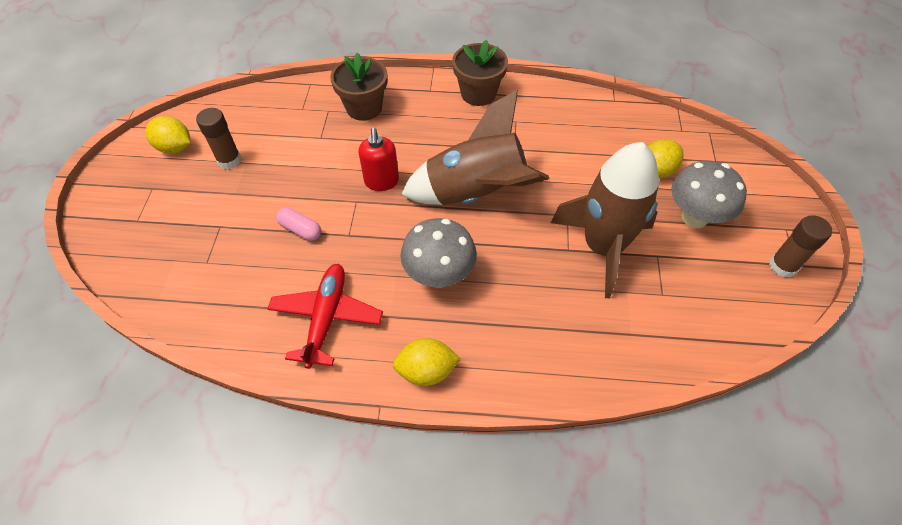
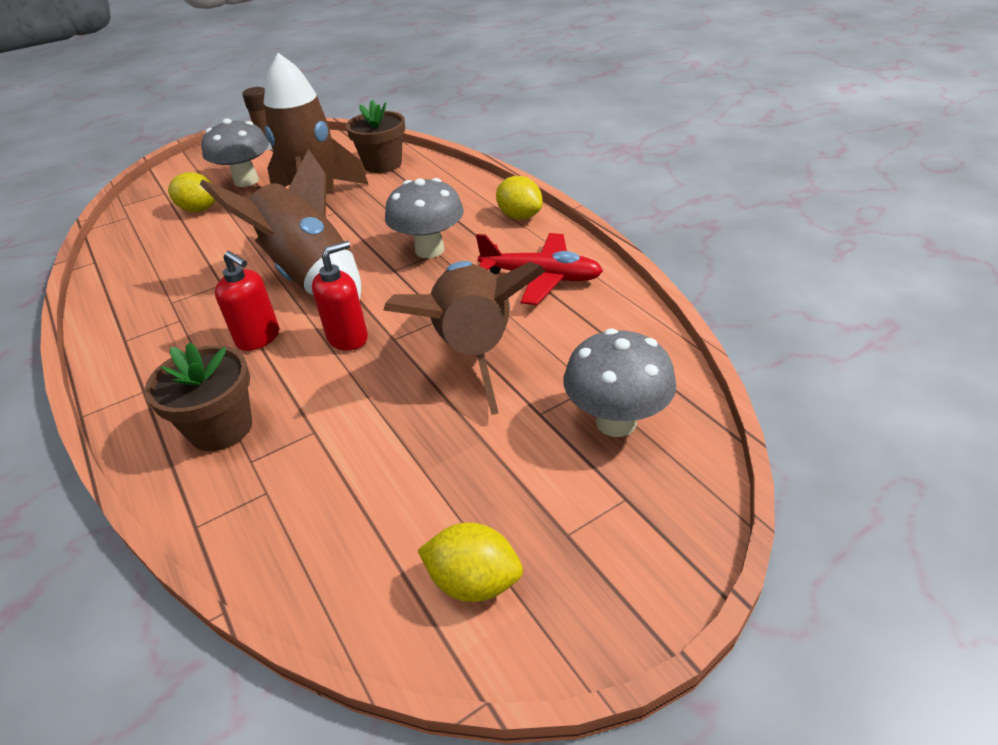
camera: 125 degrees left, 15 degrees down
yellow lemon [145,116,191,154] -> yellow lemon turned 60 degrees counterclockwise [418,522,523,602]
brown glue stick [196,108,241,169] -> none
red plane [267,264,383,369] -> red plane turned 135 degrees counterclockwise [476,233,603,305]
pink capsule [276,208,321,241] -> brown rocket [384,261,546,415]
brown flower pot [452,40,508,106] -> brown flower pot moved to [346,100,405,173]
none -> red soap dispenser [215,251,279,351]
none -> grey mushroom [563,329,677,437]

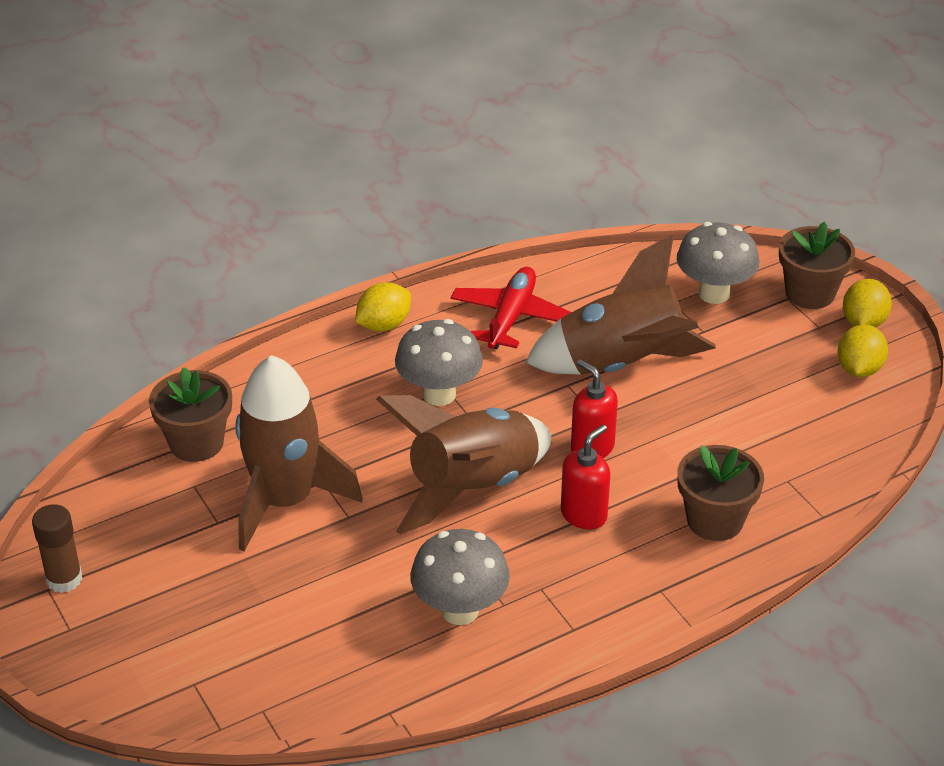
camera: 90 degrees left, 0 degrees up
yellow lemon [168,172,215,212] -> yellow lemon moved to [843,279,892,328]
grey mushroom [201,118,269,187] -> grey mushroom moved to [410,529,510,625]
none -> brown flower pot [779,222,855,309]

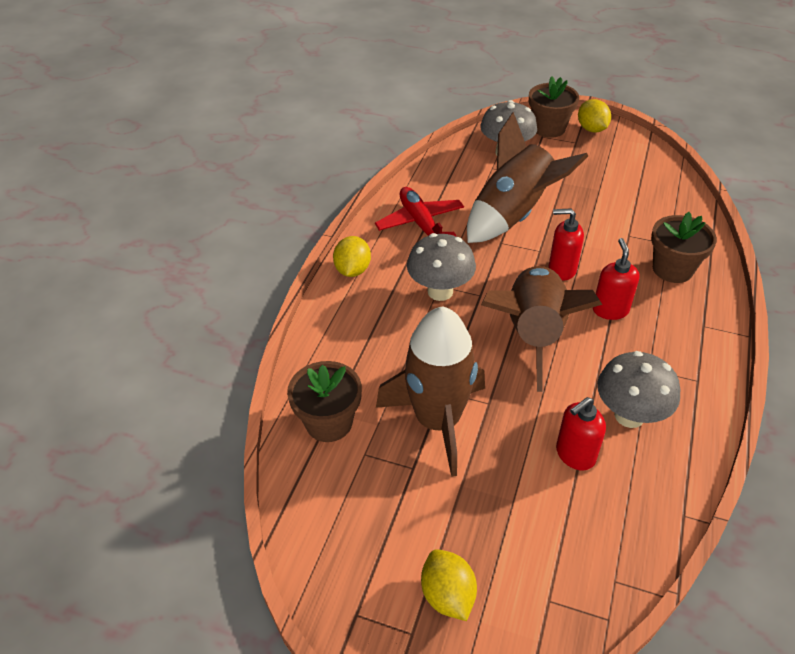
camera: 40 degrees left, 5 degrees up
brown glue stick [32,504,82,593] -> none
yellow lemon [838,324,888,377] -> yellow lemon moved to [421,549,477,621]
none -> red soap dispenser [556,397,606,471]

